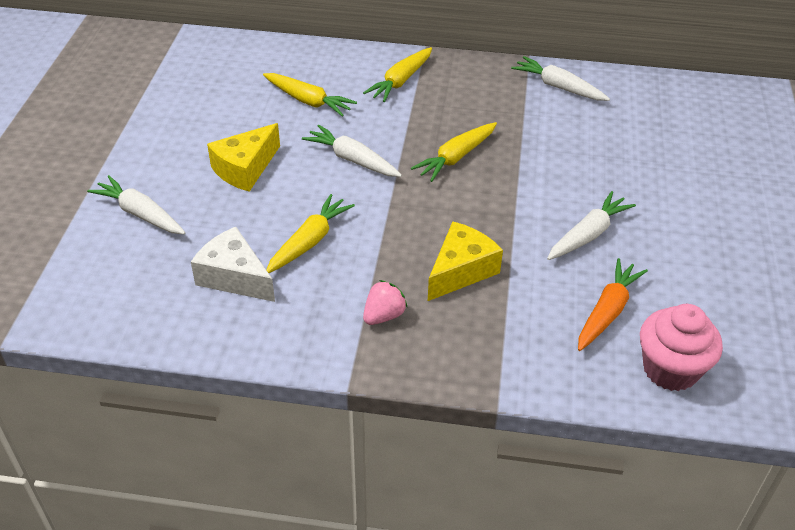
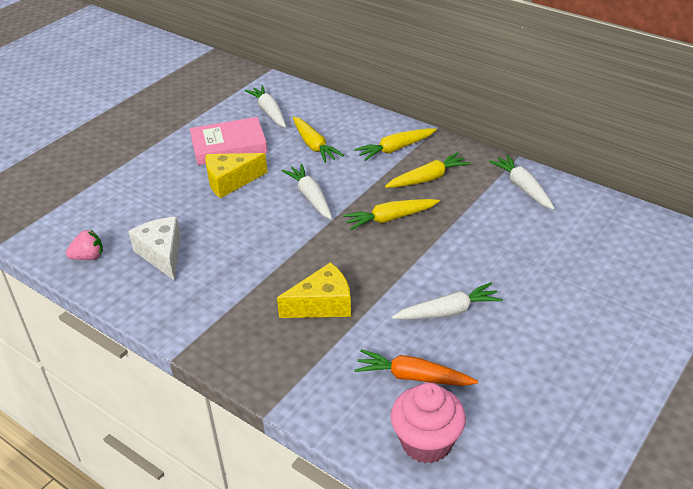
camera: 30 degrees right, 5 degrees down
white carrot [87,175,186,234] -> white carrot moved to [245,85,286,128]
yellow carrot [266,194,355,273] -> yellow carrot moved to [385,152,471,188]
pink strawberry [363,280,408,325] -> pink strawberry moved to [66,229,103,260]
orange carrot [578,258,648,351] -> orange carrot turned 135 degrees counterclockwise [354,349,478,386]
none -> pink book [190,117,268,165]

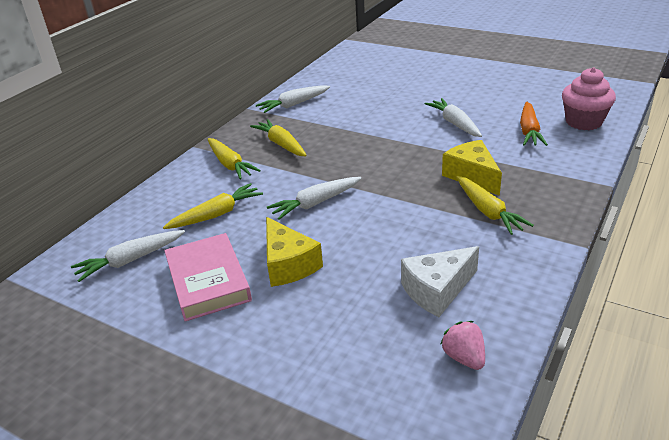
camera: 95 degrees left, 5 degrees down
yellow carrot [343,199,440,230] -> yellow carrot moved to [456,176,534,235]

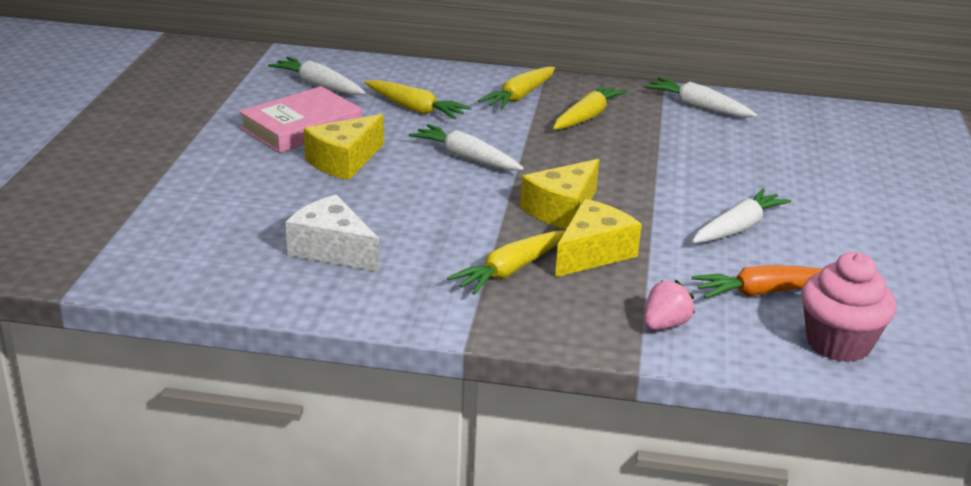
camera: 65 degrees right, 5 degrees down
pink strawberry [441,321,485,370] -> pink strawberry moved to [644,280,695,330]
none -> yellow cheese [520,159,599,229]

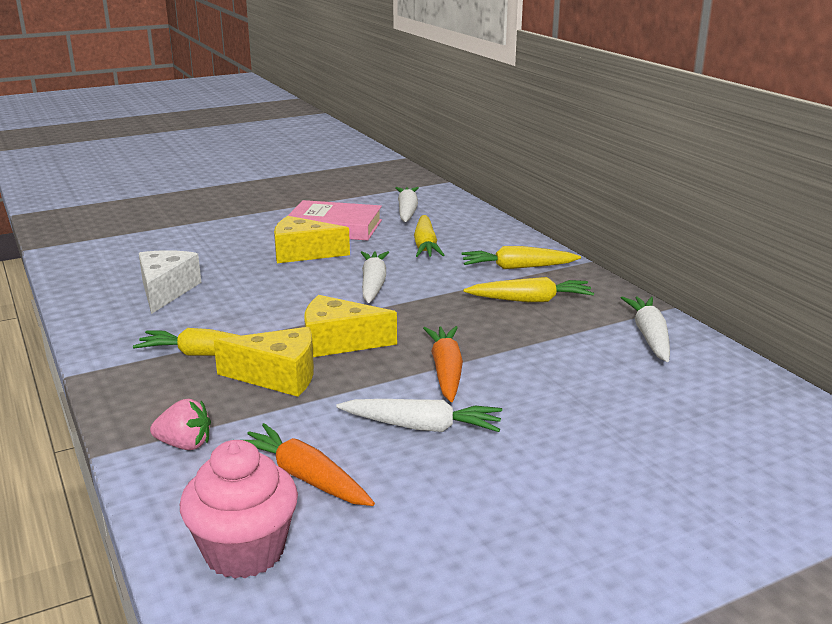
camera: 55 degrees right, 5 degrees down
none -> orange carrot [423,326,463,402]

